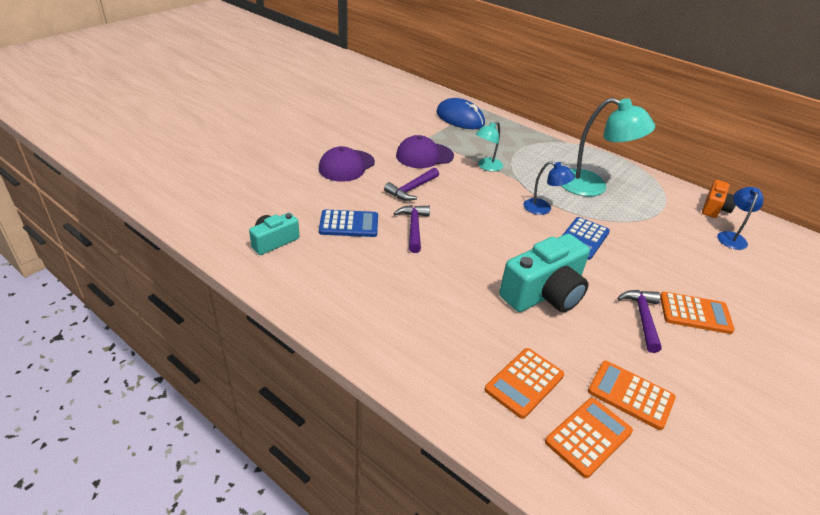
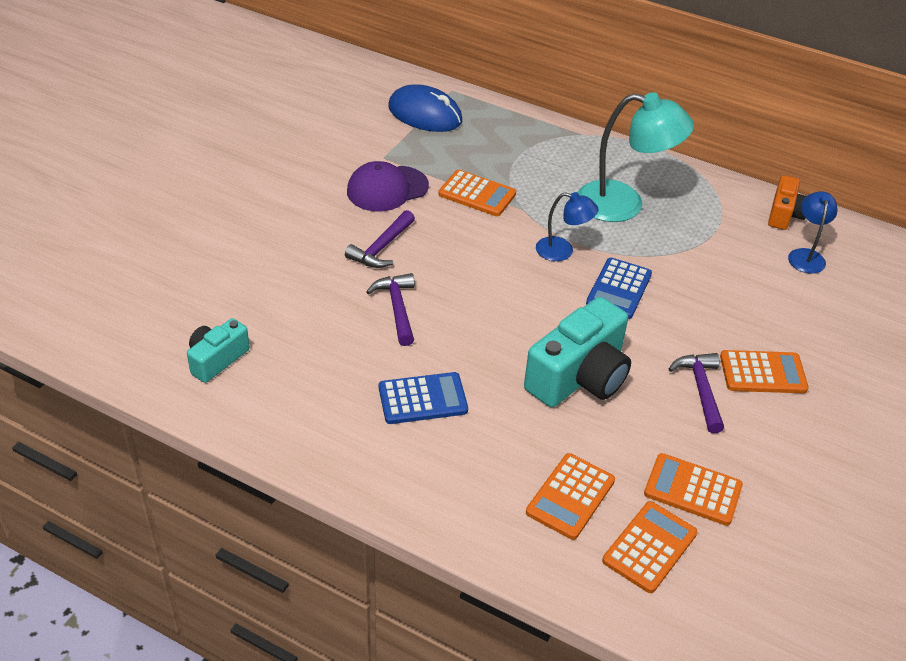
camera: 10 degrees left, 5 degrees up
purple cap [319,146,375,182] -> none
blue calculator [319,210,378,237] -> blue calculator moved to [379,372,468,424]
turquoise lamp [476,121,503,172] -> orange calculator [438,170,516,216]

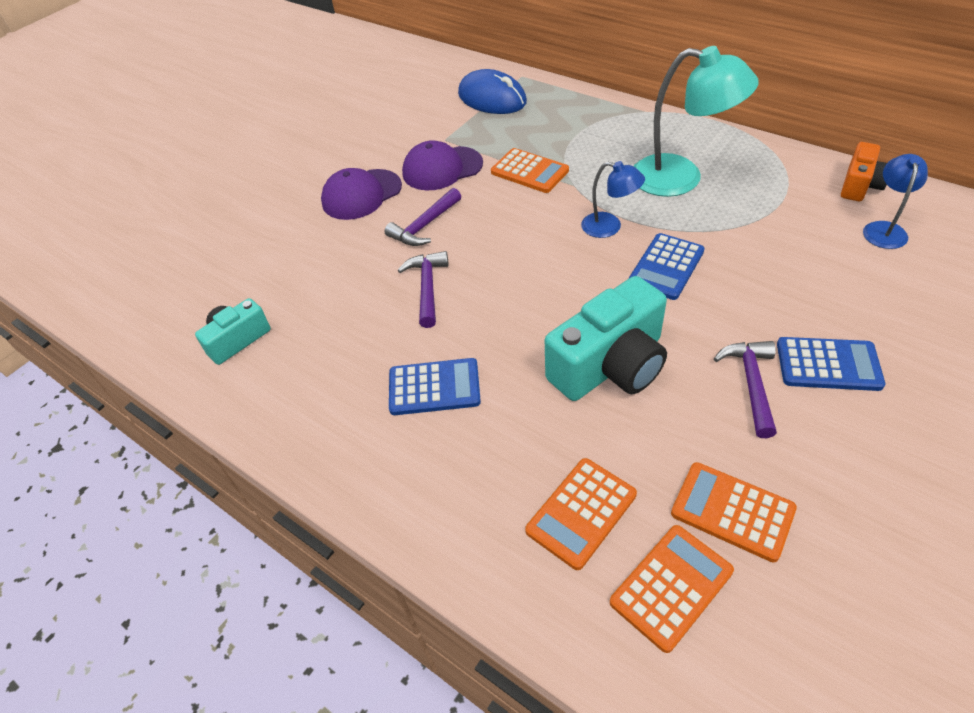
camera: 15 degrees right, 5 degrees up
orange calculator [720,350,809,393] -> blue calculator [777,337,885,391]
none -> purple cap [321,168,402,220]

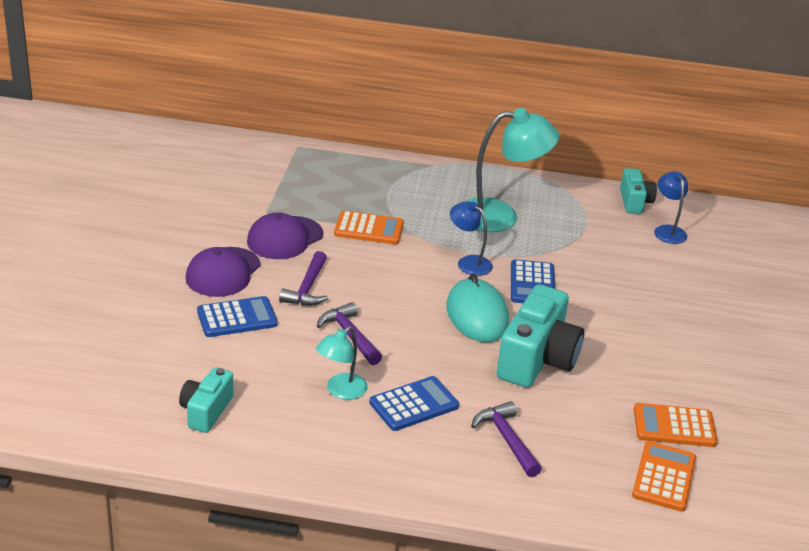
camera: 35 degrees left, 15 degrees down
blue mouse [458,69,527,114] -> none
orange calculator [525,458,637,570] -> none
blue lamp [581,161,645,238] -> blue lamp turned 135 degrees counterclockwise [450,201,493,276]
purple hammer [714,341,777,438] -> purple hammer moved to [471,401,542,477]
blue calculator [777,337,885,391] -> blue calculator moved to [197,296,278,337]
orange camera [841,142,887,201] -> turquoise camera [620,168,657,214]
none -> turquoise lamp [316,326,368,400]
none -> turquoise mouse [446,274,509,342]

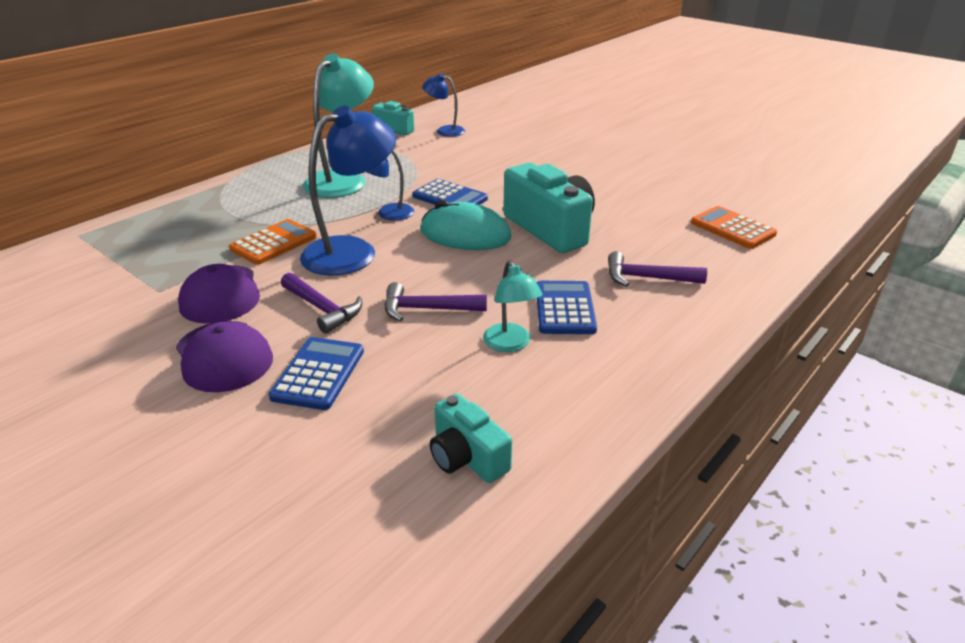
camera: 55 degrees left, 0 degrees up
orange calculator [634,403,718,447] -> none
none -> blue lamp [300,106,396,276]

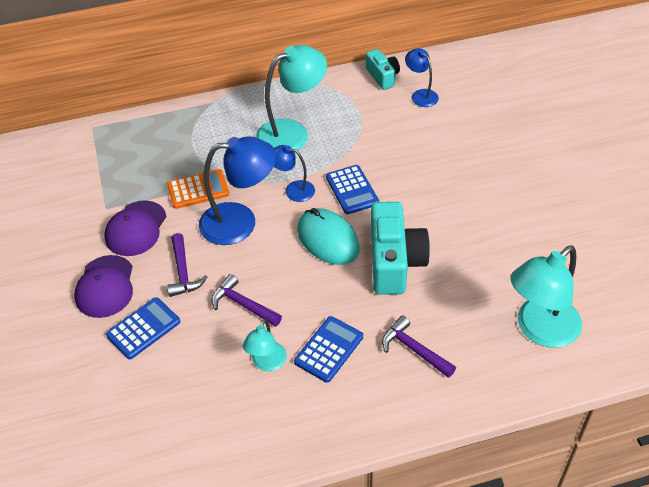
camera: 35 degrees right, 15 degrees up
turquoise camera [430,393,512,483] -> none
orange calculator [691,206,777,249] -> turquoise lamp [510,245,582,348]

